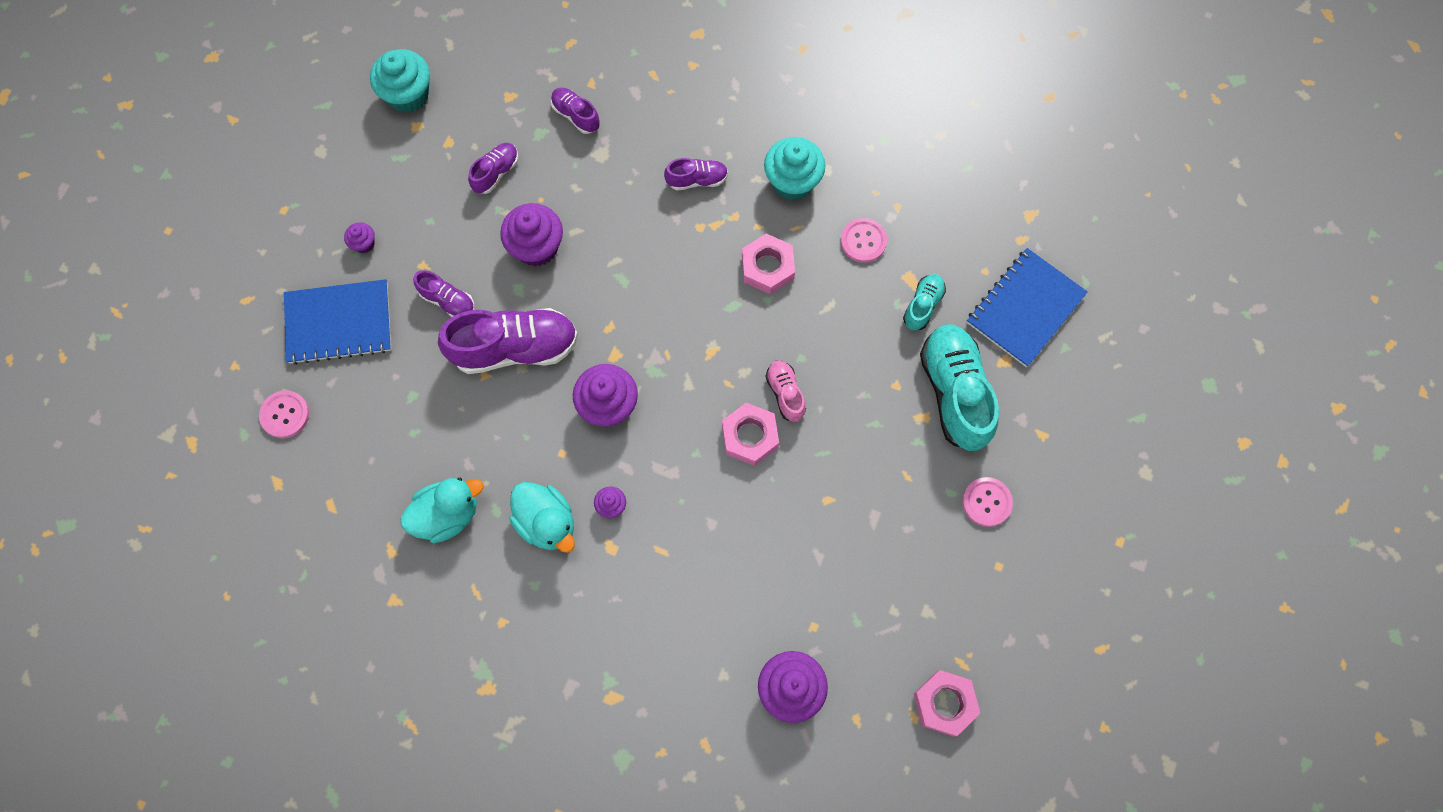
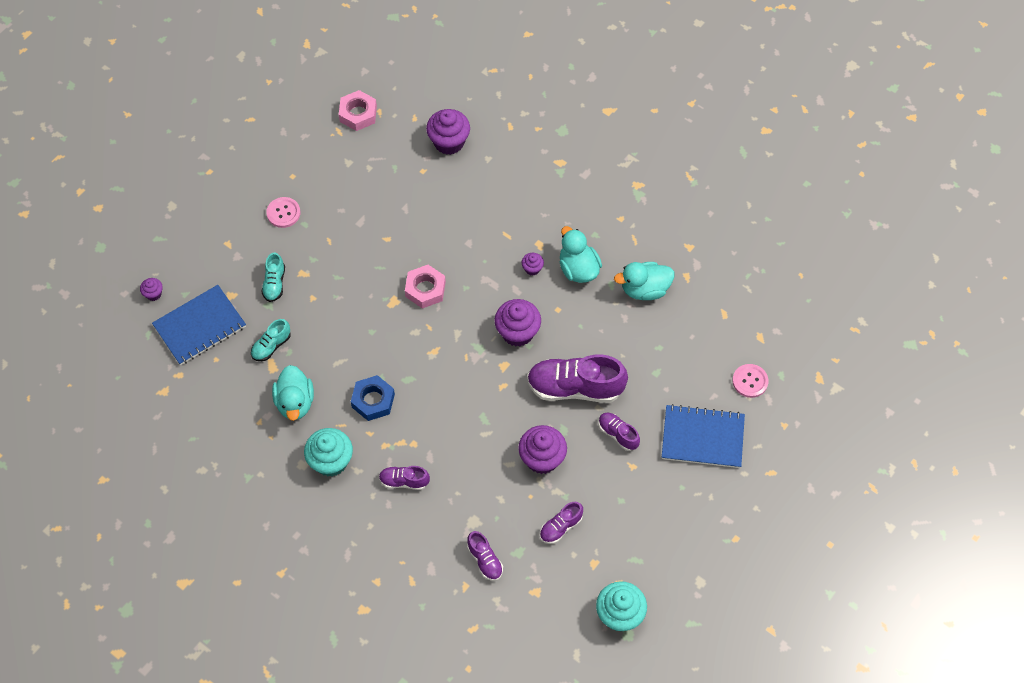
camera: 165 degrees left, 10 degrees down
purple cupcake [344,222,375,253] -> purple cupcake moved to [140,278,163,301]
pink nut [742,233,795,294] -> blue nut [351,375,395,421]
pink shoe [766,360,806,422] -> none
pink button [841,218,887,263] -> turquoise duck [272,365,314,421]
turquoise shoe [920,324,999,451] -> turquoise shoe [261,252,285,302], size x0.50

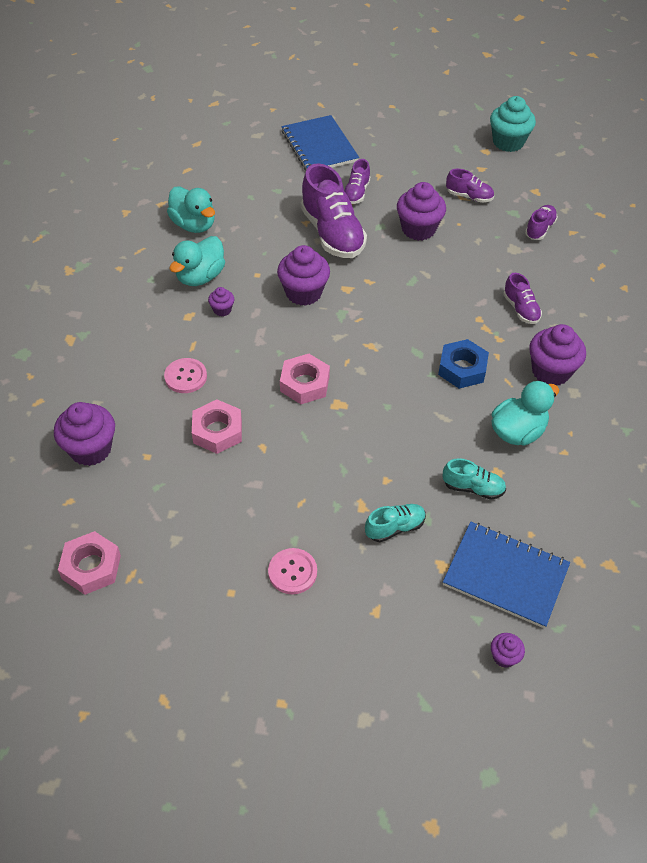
camera: 120 degrees left, 10 degrees down
turquoise cupcake [304,428,353,477] -> purple cupcake [529,324,586,385]
pink button [732,364,769,398] -> pink button moved to [164,358,207,393]
none -> pink nut [192,400,242,454]

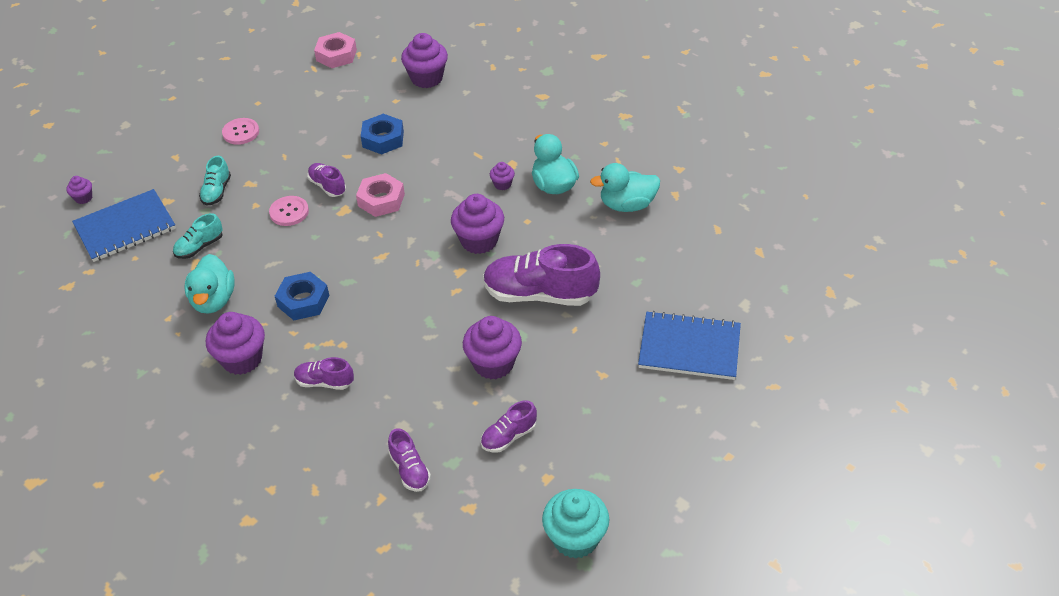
camera: 125 degrees right, 5 degrees down
pink button [164,358,207,393] -> pink button moved to [269,196,309,226]
pink nut [192,400,242,454] -> blue nut [361,114,404,155]
purple shoe [344,159,370,204] -> purple shoe moved to [307,163,346,197]

